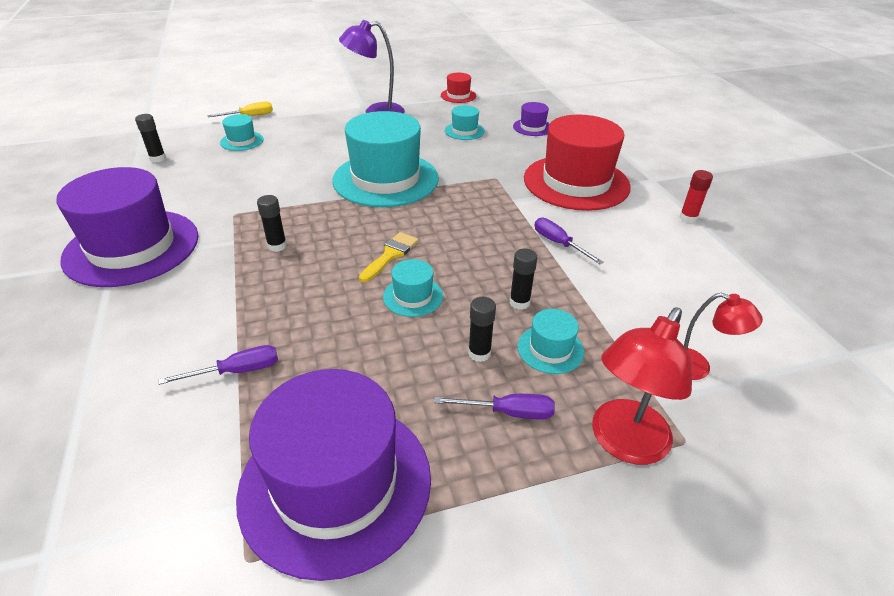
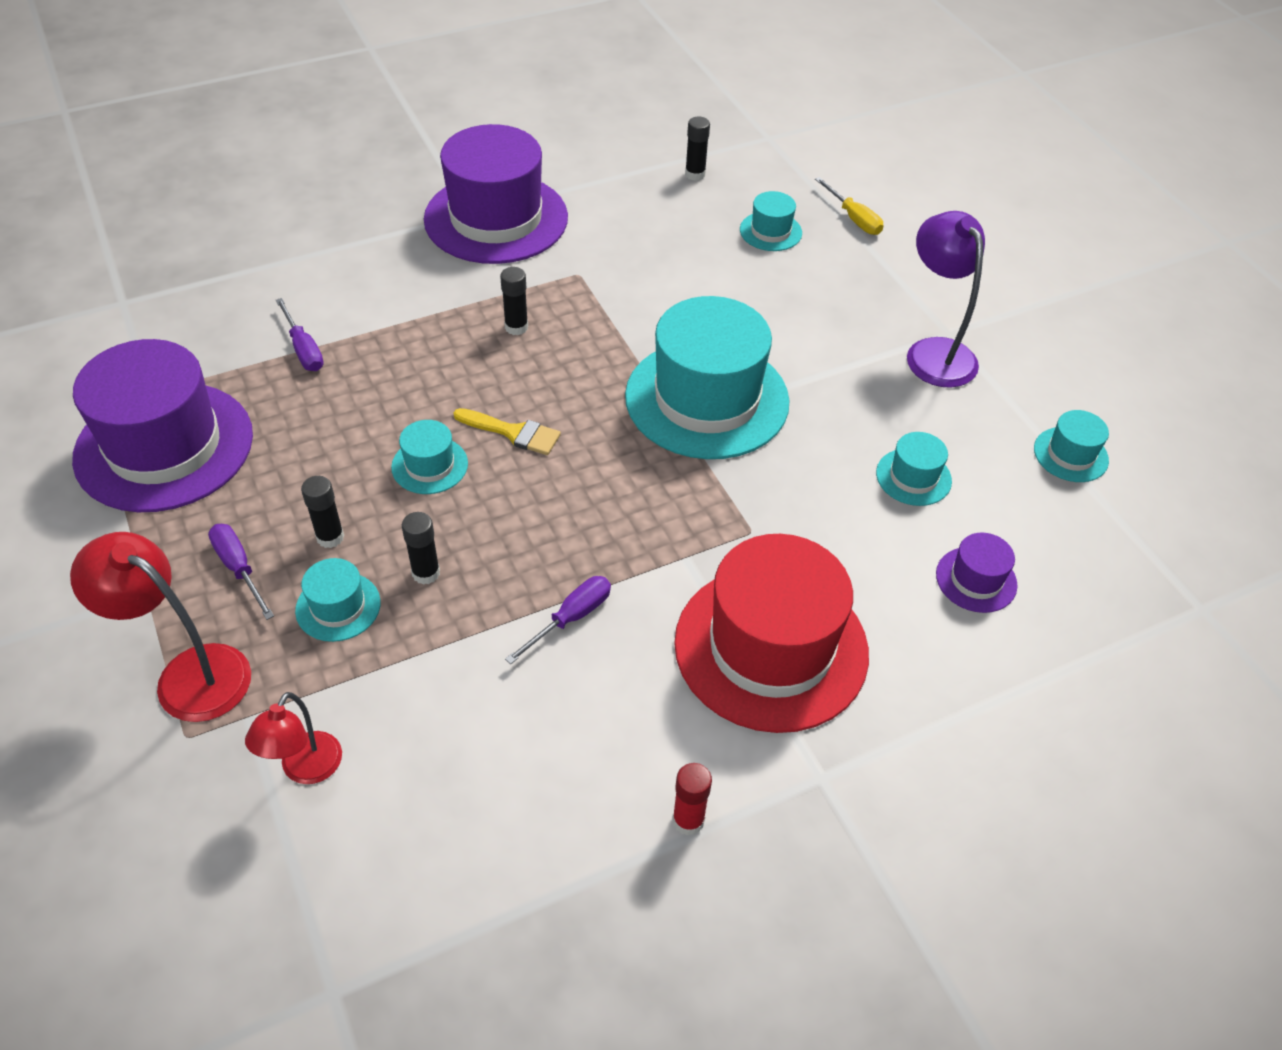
camera: 80 degrees right, 10 degrees up
purple screwdriver [434,394,555,420] -> purple screwdriver turned 150 degrees clockwise [208,524,274,620]
red hat [441,73,476,103] -> turquoise hat [1034,410,1109,482]

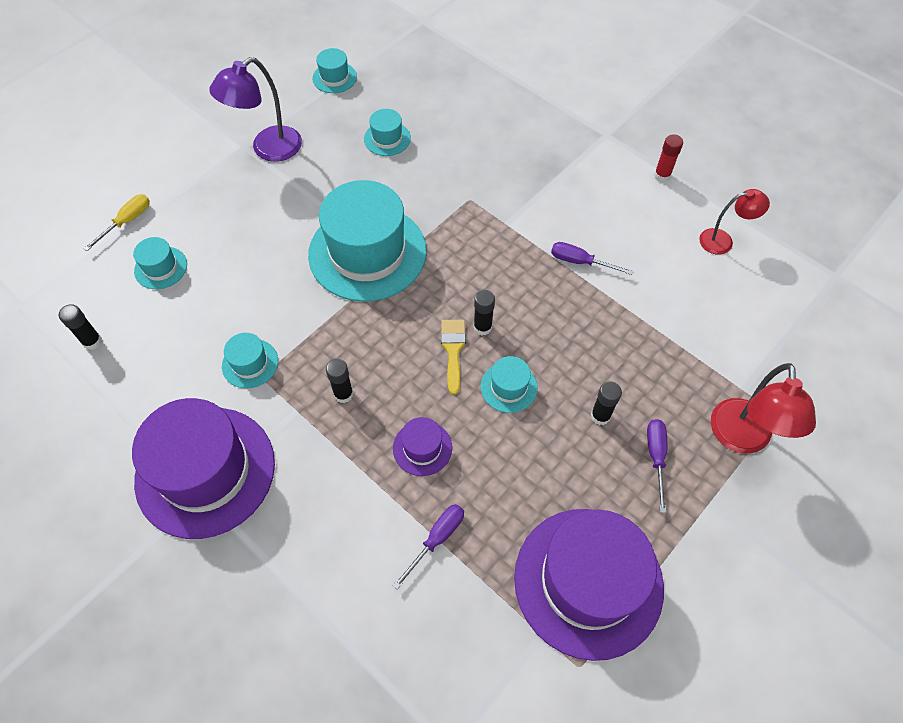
camera: 110 degrees left, 10 degrees up
purple screwdriver [208,524,274,620] -> purple screwdriver turned 150 degrees clockwise [647,419,667,513]
red lamp [245,692,342,784] -> red lamp moved to [699,189,770,255]
turquoise hat [295,558,381,642] -> turquoise hat moved to [222,333,278,388]
black glue stick [402,512,440,585] -> black glue stick moved to [474,290,495,336]
red hat [674,534,869,733] -> none
purple hat [936,532,1018,613] -> purple hat moved to [393,417,452,476]

